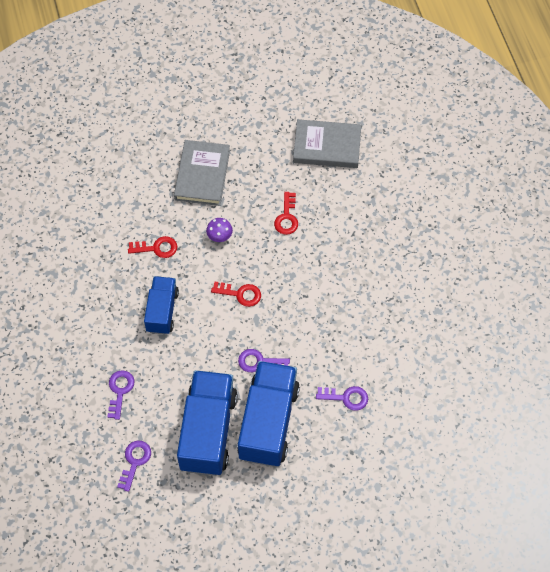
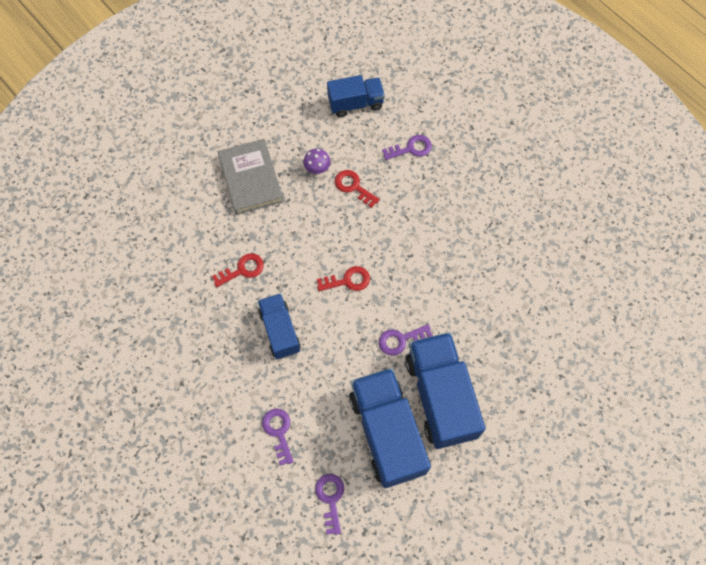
camera: 25 degrees left, 5 degrees up
purple mushroom [206,218,233,242] -> purple mushroom moved to [303,148,331,174]
red key [274,192,298,235] -> red key turned 150 degrees clockwise [335,170,380,208]
grey book [293,119,361,168] -> blue truck [327,75,385,117]
purple key [316,386,368,411] -> purple key moved to [382,135,432,160]

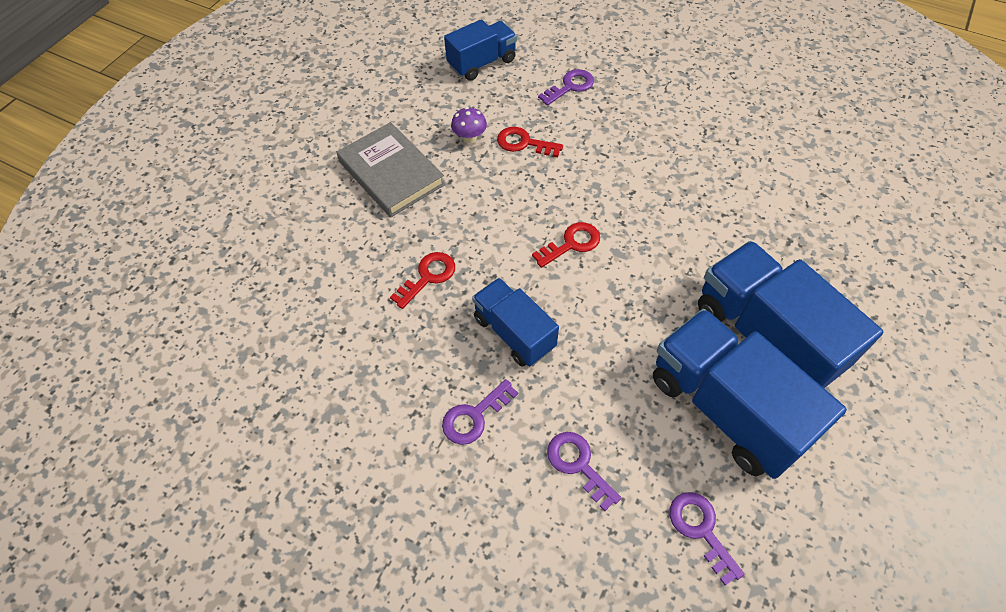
camera: 20 degrees left, 10 degrees down
purple key [379,324,433,356] -> purple key moved to [442,379,518,445]

